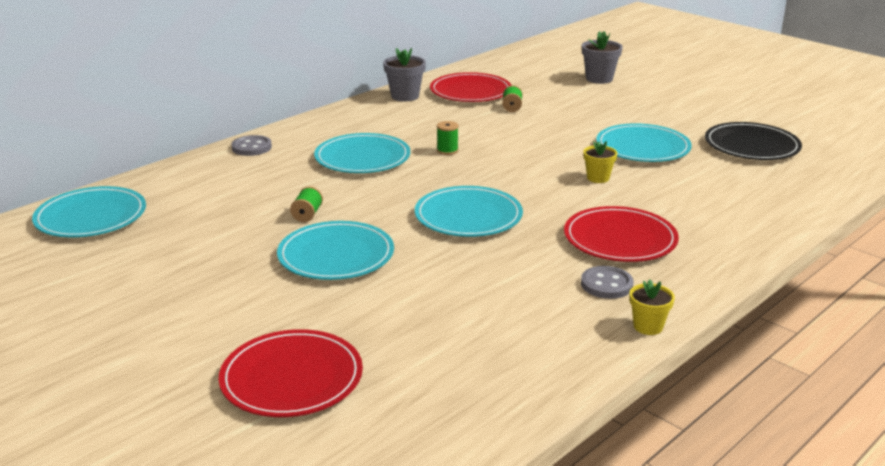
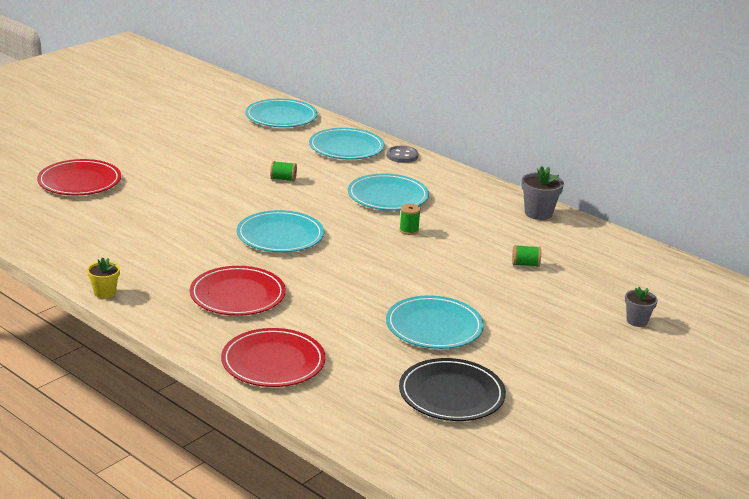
camera: 85 degrees right, 0 degrees up
turquoise plate [277,221,394,280] -> turquoise plate moved to [309,128,384,159]
red plate [430,72,511,102] -> red plate moved to [221,328,326,387]
grey button [581,266,634,299] -> none
grey flower pot [582,31,623,84] -> grey flower pot [625,287,658,327], size x0.66
yellow flower pot [583,141,617,183] -> none

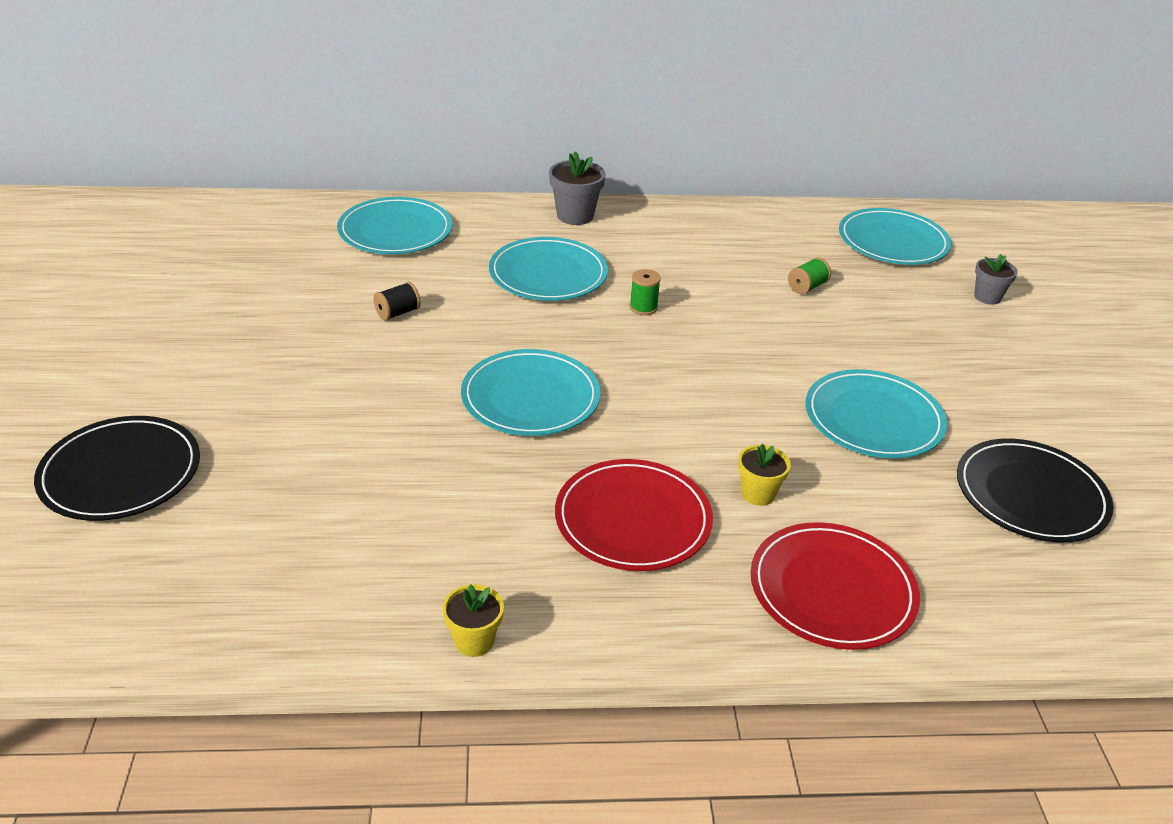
camera: 45 degrees left, 10 degrees up
red plate [37,159,121,195] -> black plate [34,416,200,521]
turquoise plate [245,99,318,127] -> turquoise plate moved to [839,208,951,265]
green spool [270,161,297,181] -> black spool [373,282,421,320]
grey button [386,146,418,163] -> none
grey flower pot [521,166,564,220] -> grey flower pot moved to [549,151,606,225]
none -> yellow flower pot [738,444,791,506]

